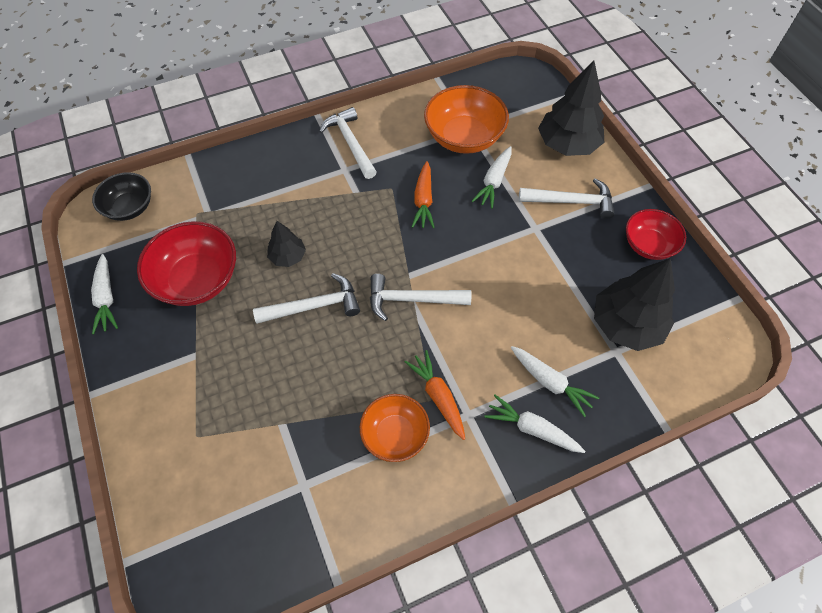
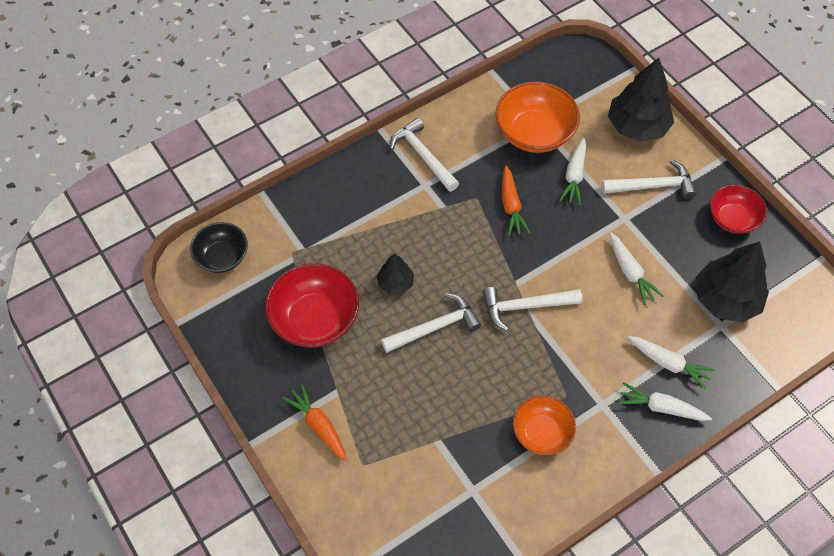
camera: 10 degrees left, 0 degrees up
white carrot [91,254,118,334] -> white carrot moved to [610,233,664,305]
orange carrot [405,350,465,440] -> orange carrot moved to [283,384,347,461]

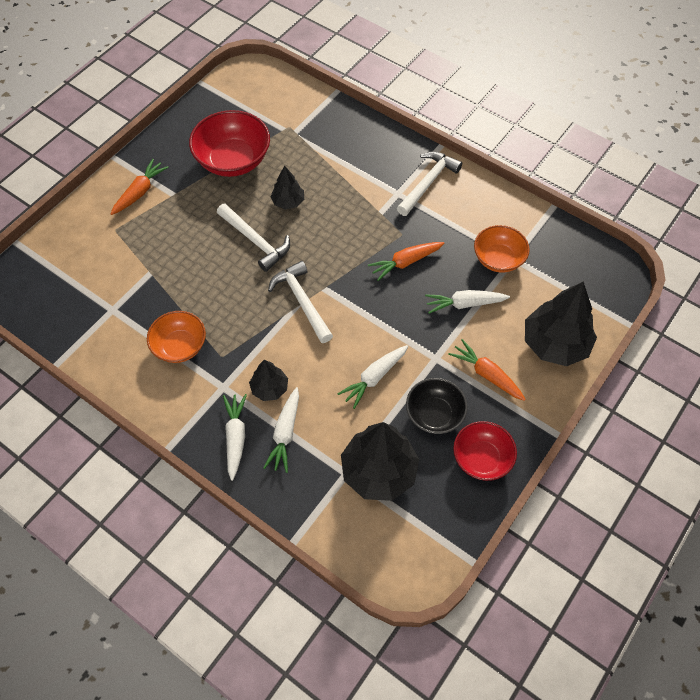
camera: 70 degrees right, 0 degrees up
black bowl [190,222,248,273] -> black bowl moved to [406,378,468,434]
orange bowl [496,81,580,153] -> orange bowl [474,225,530,273], size x0.64
white hammer [601,160,696,199] -> orange carrot [448,339,526,401]
none -> black tree [249,360,288,401]

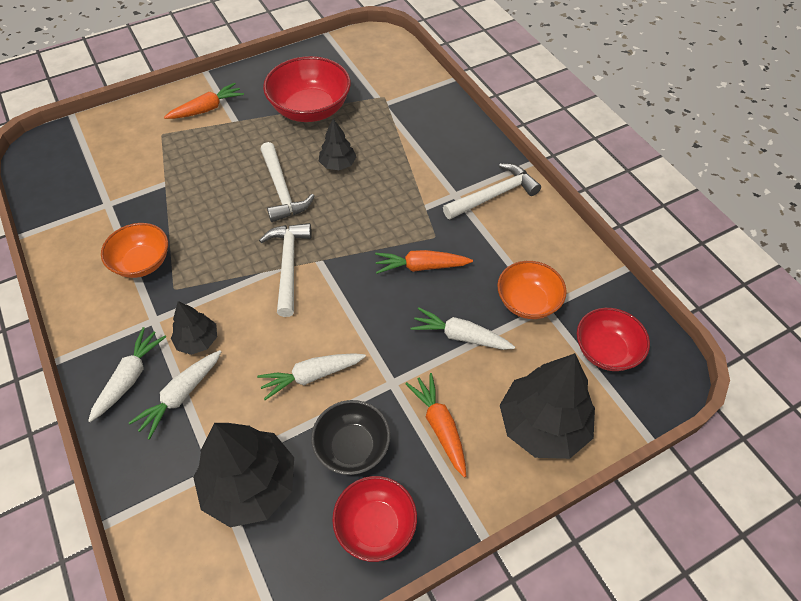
camera: 25 degrees right, 5 degrees down
none -> red bowl [577,308,650,371]

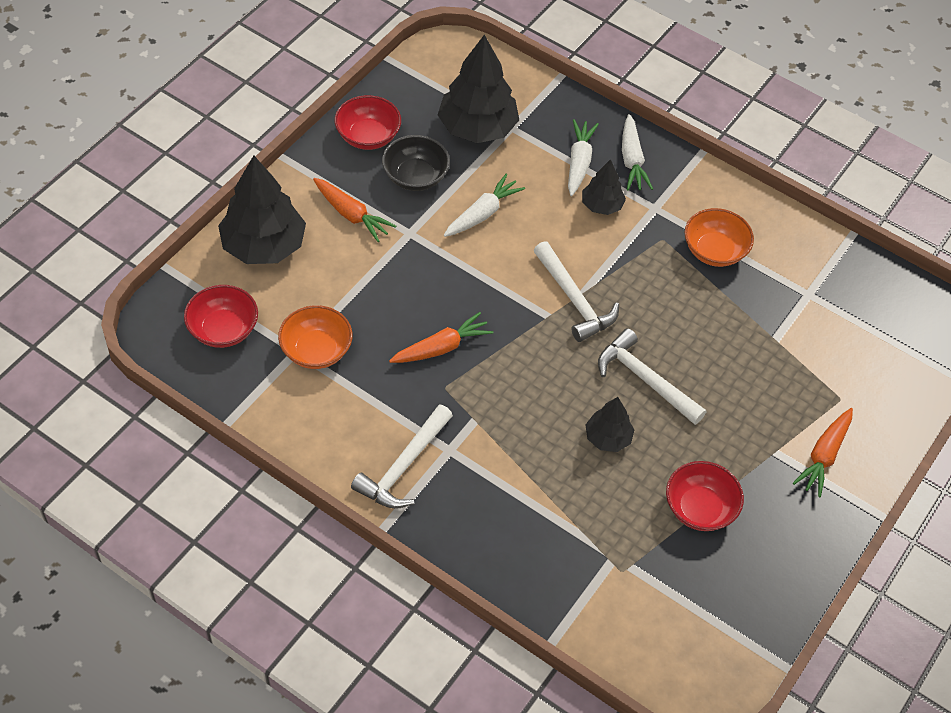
camera: 150 degrees right, 0 degrees up
red bowl [263,56,351,122] -> red bowl [666,461,744,531], size x0.64
white carrot [411,307,515,350] -> none

